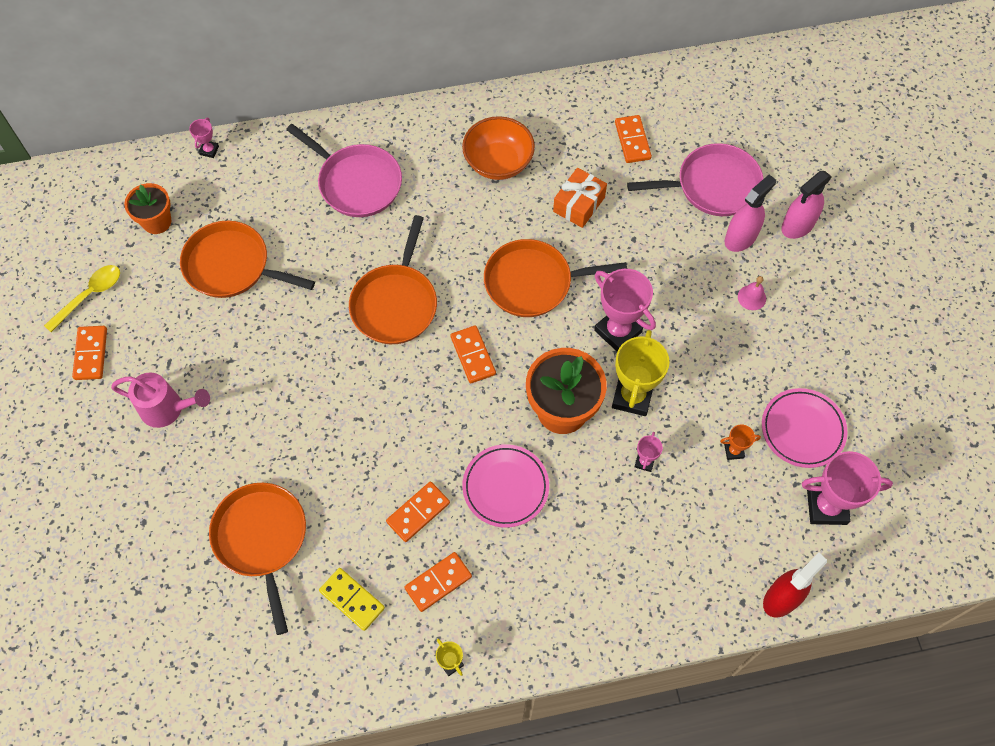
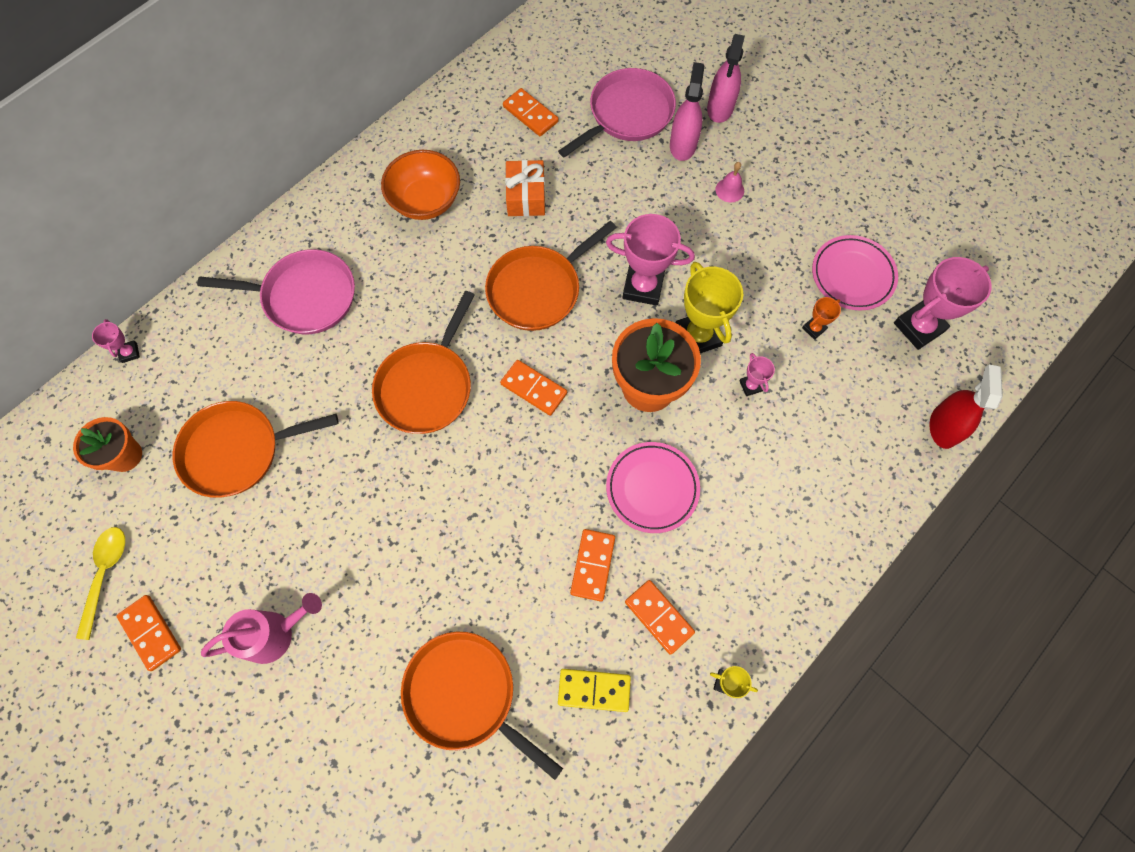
camera: 35 degrees left, 5 degrees up
orange pan [349,215,437,344] -> orange pan turned 45 degrees clockwise [372,291,475,434]
orange domino [404,552,472,612] -> orange domino turned 60 degrees counterclockwise [625,580,695,655]

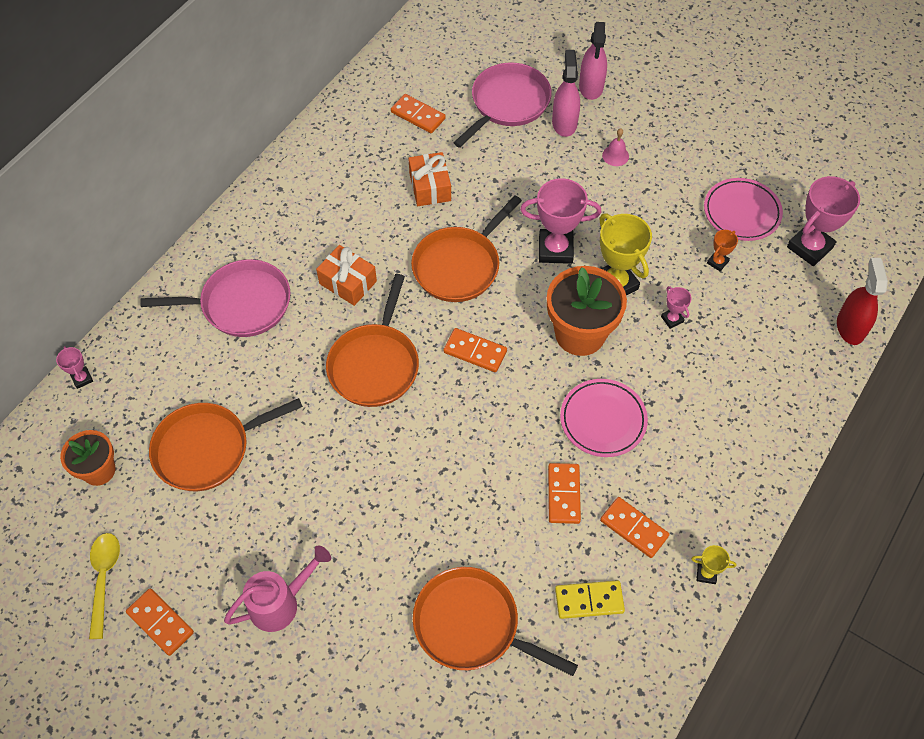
camera: 10 degrees left, 10 degrees down
orange bowl [381,150,460,220] -> none
none -> orange gift [316,245,377,306]

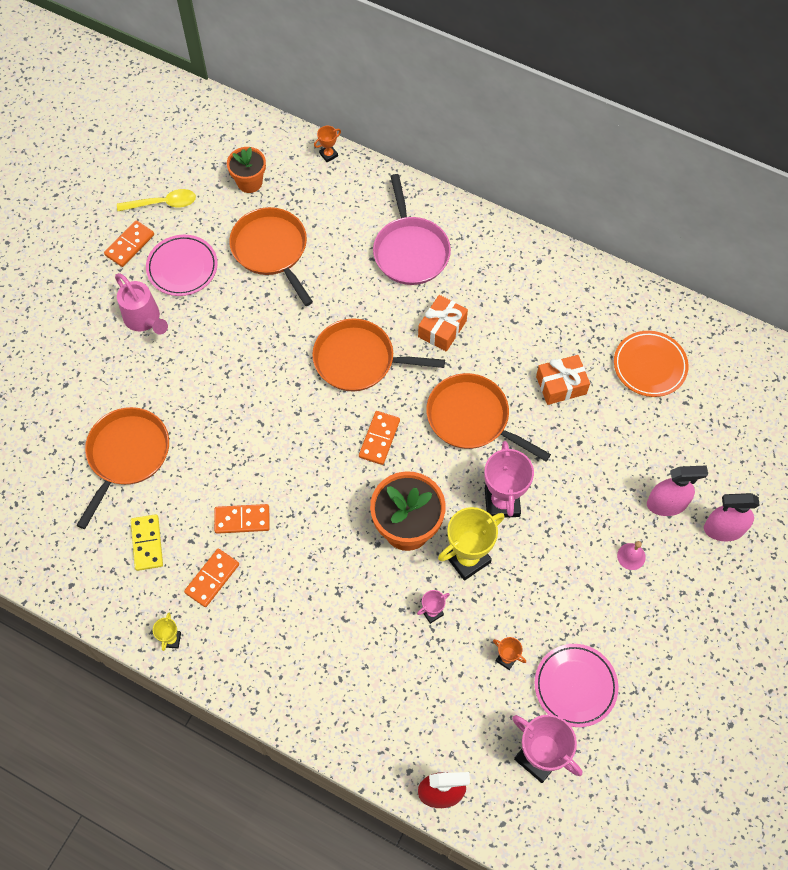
camera: 85 degrees right, 5 degrees up
pink trophy [56,346,93,389] -> orange trophy [314,126,341,162]
orange domino [391,94,446,133] -> orange plate [614,331,689,397]
pink pan [453,63,552,148] -> none
pink plate [560,379,648,457] -> pink plate moved to [146,235,218,296]

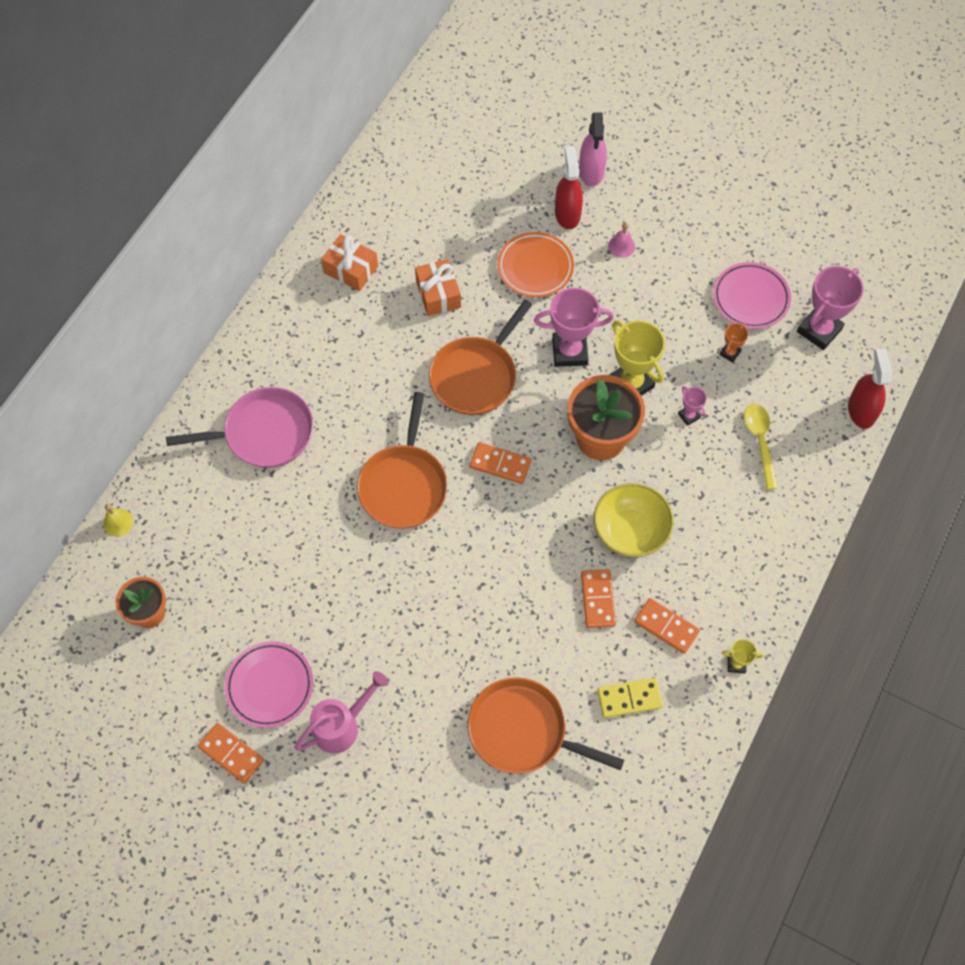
camera: 90 degrees left, 0 degrees up
yellow spoon [117,189,196,211] -> yellow spoon moved to [744,404,778,490]
orange pan [229,207,313,306] -> none
orange trophy [314,126,341,162] -> yellow bell [103,504,133,537]
orange gift [418,295,468,352] -> orange gift moved to [321,234,378,291]
orange plate [614,331,689,397] -> orange plate moved to [497,232,574,297]
pink spray bottle [647,465,708,516] -> red spray bottle [555,146,583,229]
none -> yellow bowl [594,483,674,557]

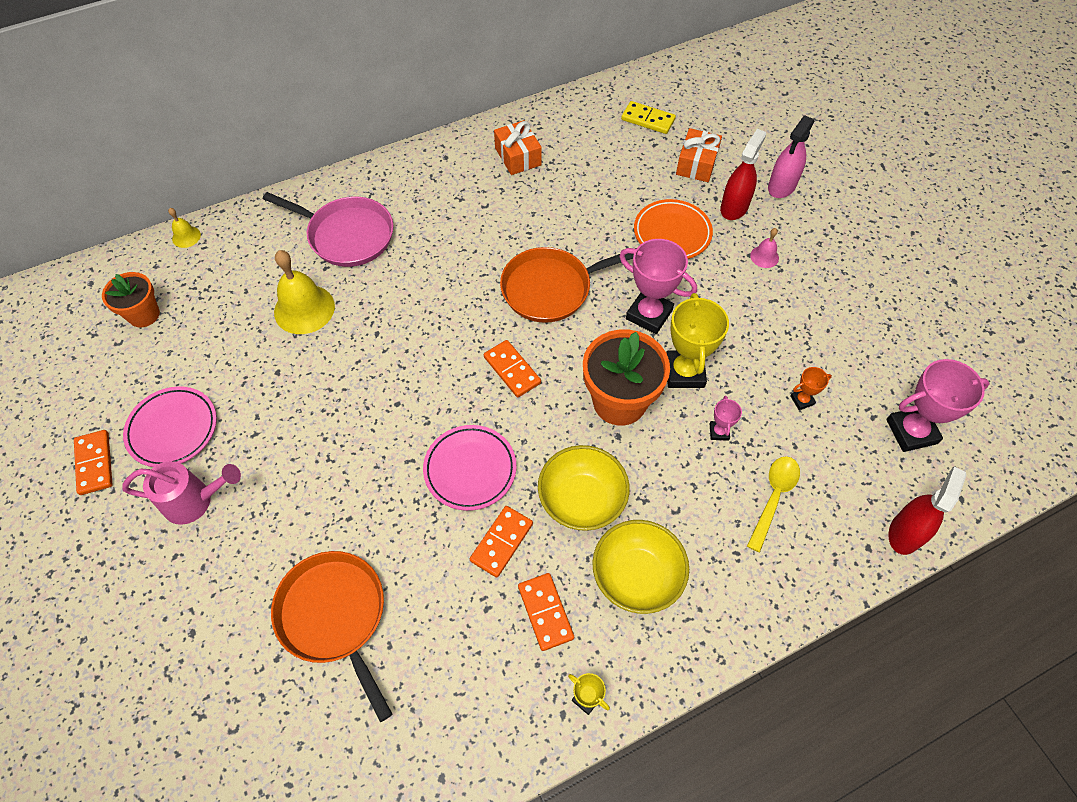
camera: 35 degrees right, 5 degrees down
orange pan [357,392,448,529] -> none
orange gift [415,259,461,316] -> orange gift moved to [676,128,722,182]
yellow domino [597,678,663,718] -> yellow domino moved to [621,101,676,134]
pink plate [713,262,791,329] -> pink plate moved to [423,425,516,511]
none -> yellow bell [274,250,335,334]
none -> yellow bowl [592,520,689,614]

